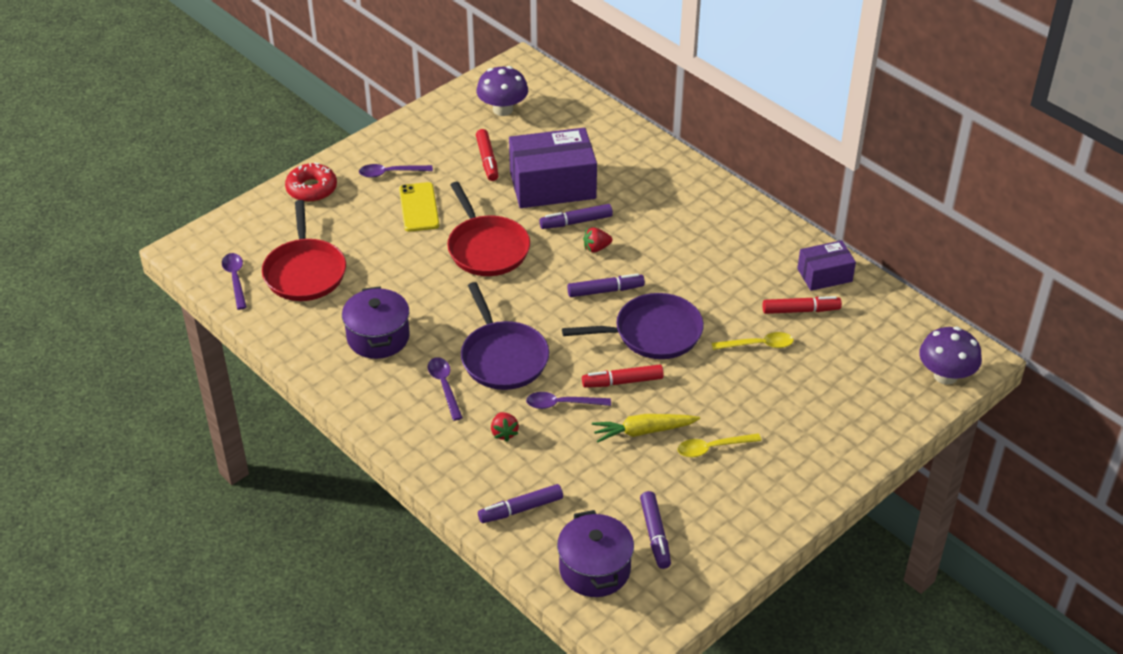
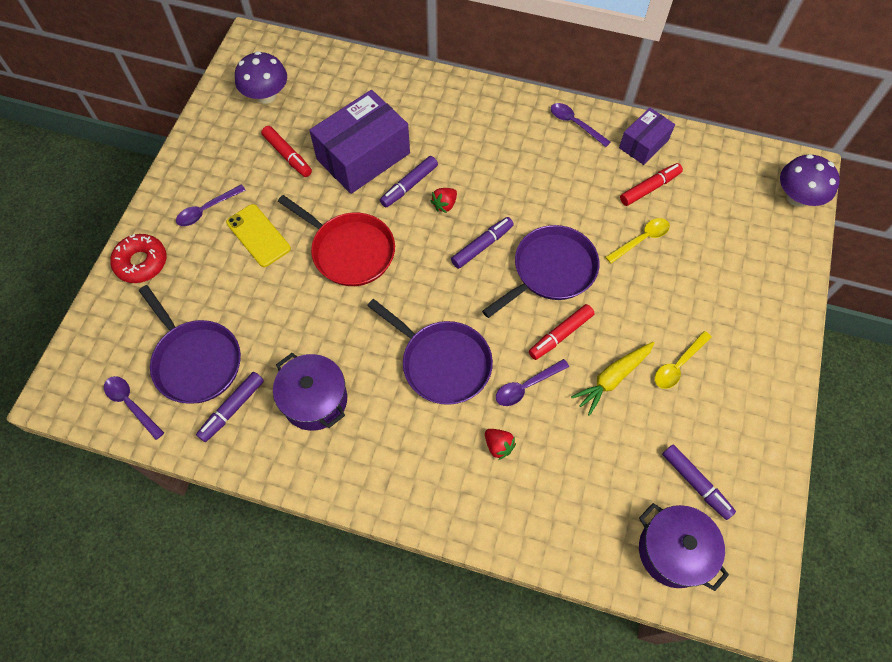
camera: 30 degrees left, 20 degrees up
red pan [262,200,346,301] -> purple pan [139,285,241,404]
purple spoon [427,357,463,421] -> purple spoon moved to [551,103,611,147]
purple marker [478,484,563,523] -> purple marker moved to [196,372,264,442]

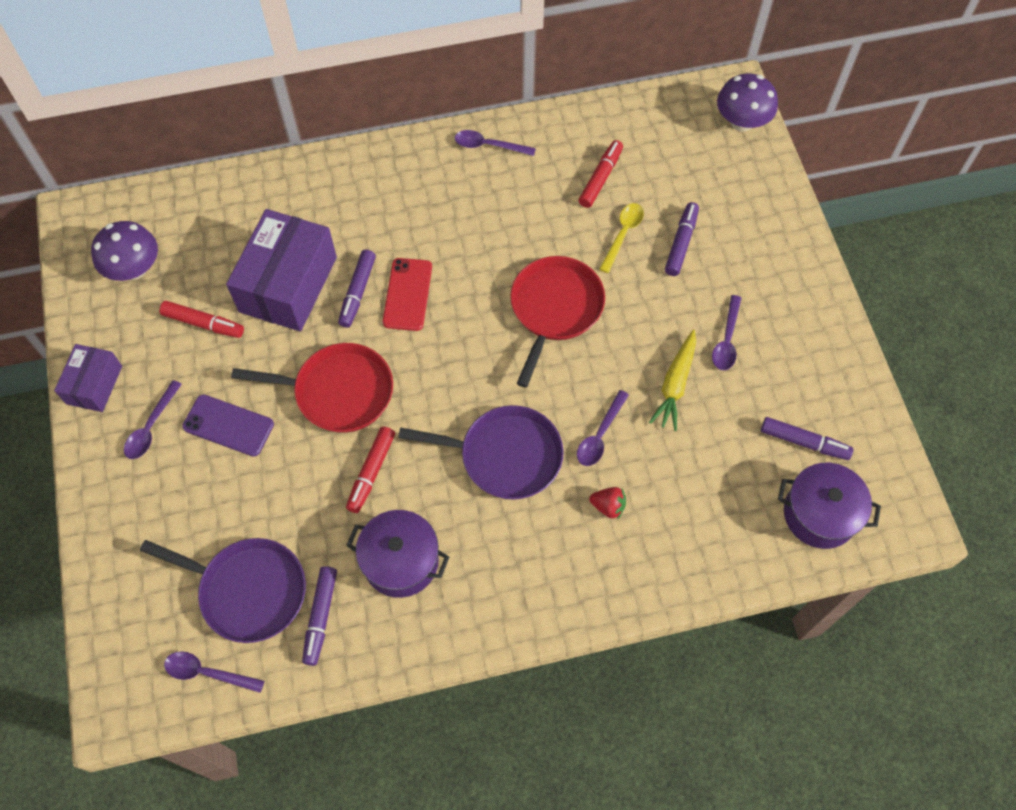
camera: 30 degrees left, 0 degrees up
red donut [110,234,166,283] -> none
yellow phone [226,204,291,267] -> purple phone [182,394,274,457]
red strawberry [431,188,457,213] -> red phone [383,258,432,331]
purple marker [451,217,514,269] -> purple marker moved to [665,202,699,276]
purple pan [482,225,599,318] -> red pan [510,256,605,388]
red marker [529,304,594,360] -> red marker moved to [346,426,395,513]
purple box [619,108,675,165] -> purple box moved to [54,344,122,412]
yellow spoon [655,331,712,389] -> purple spoon [712,295,741,370]

